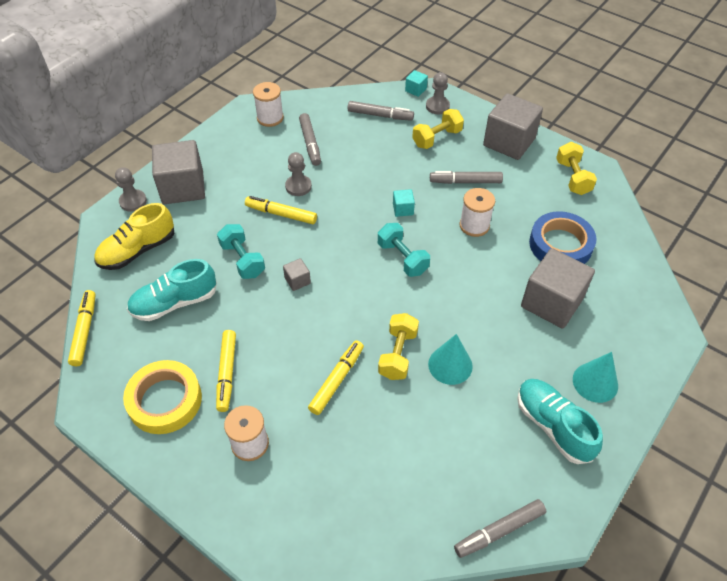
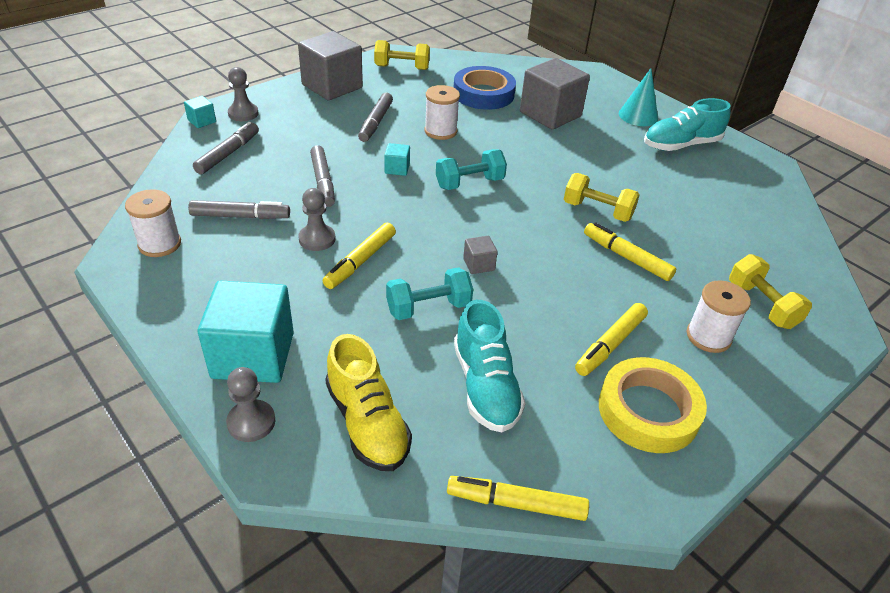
camera: 80 degrees left, 10 degrees down
grey cube [152,140,205,204] -> turquoise cube [198,280,294,383]
yellow marker [216,330,236,412] -> yellow marker turned 120 degrees clockwise [575,303,648,376]
yellow dumbbell [412,109,464,149] -> yellow dumbbell moved to [729,254,812,329]
turquoise cone [428,334,473,385] -> none
grey marker [454,499,546,558] -> grey marker moved to [310,145,335,207]

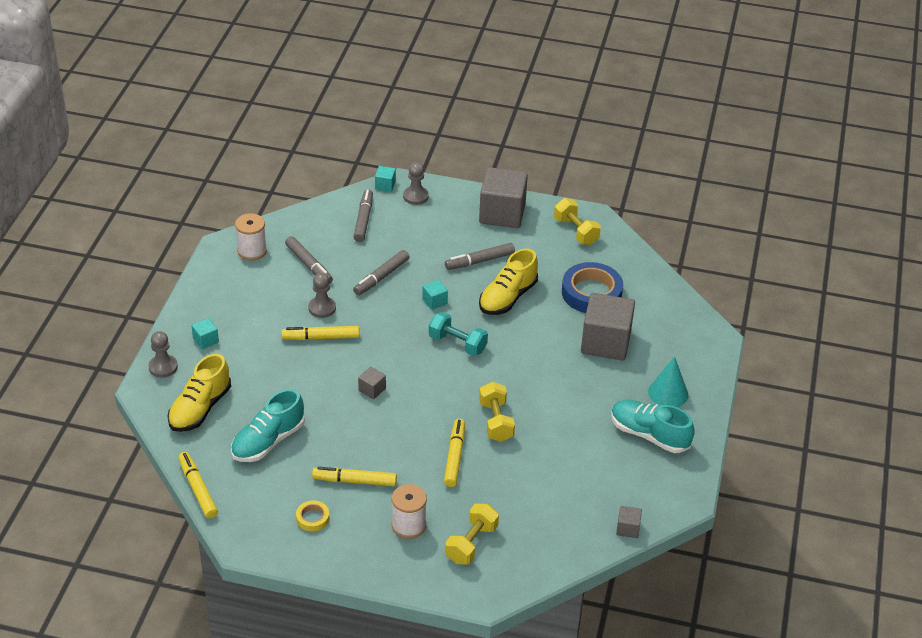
camera: 55 degrees right, 0 degrees up
grey marker [193,122,259,174] -> grey marker turned 75 degrees counterclockwise [353,189,373,242]
turquoise cube [198,280,294,383] -> turquoise cube [192,318,219,349], size x0.43
turquoise dumbbell [386,267,473,320] -> none
white spool [425,85,460,140] -> yellow shoe [479,249,538,315]
yellow tape [599,357,707,453] -> yellow tape [296,500,329,531], size x0.48
none -> grey cube [616,506,642,538]

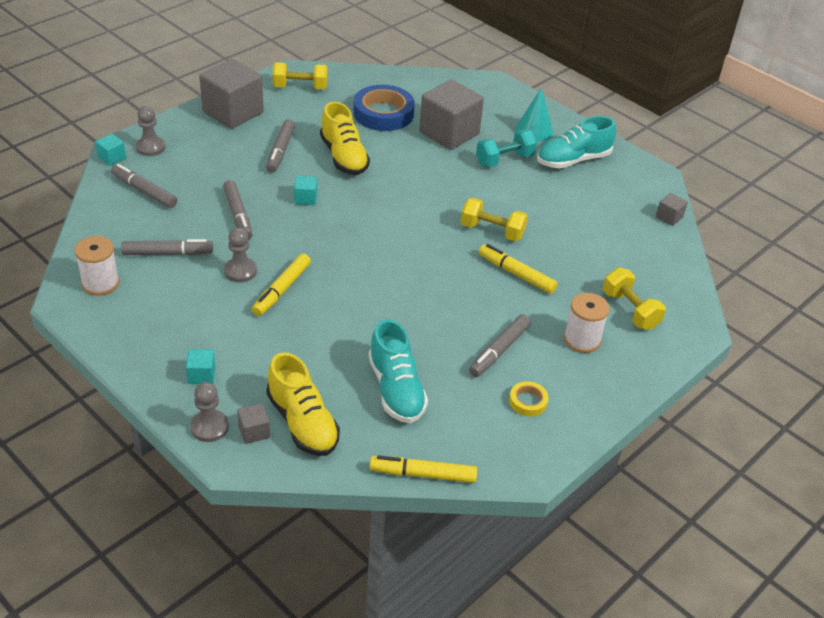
camera: 60 degrees left, 0 degrees up
yellow marker [312,467,397,486] -> grey marker [469,314,531,377]
grey cube [358,367,386,399] -> grey cube moved to [237,403,270,444]
turquoise dumbbell [429,312,488,356] -> turquoise dumbbell moved to [476,130,537,167]

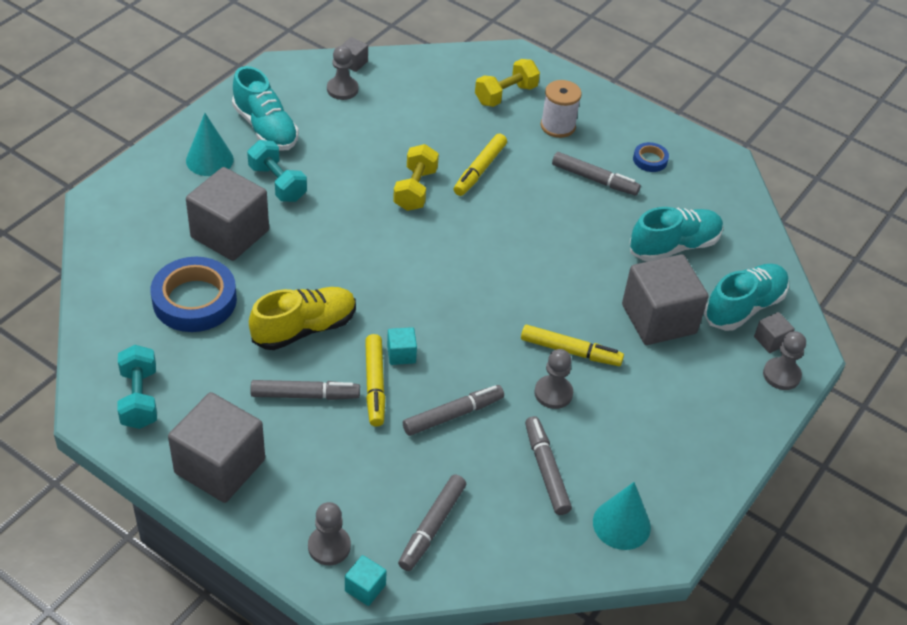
camera: 100 degrees left, 5 degrees up
white spool [74,236,120,295] -> turquoise cone [593,482,651,550]
turquoise cube [186,349,215,384] -> none
yellow shoe [266,352,340,456] -> turquoise shoe [704,264,789,331]
yellow dumbbell [273,62,328,89] -> turquoise dumbbell [118,345,157,429]
yellow marker [369,455,477,483] -> yellow marker moved to [365,334,385,427]
yellow tape [509,381,549,416] -> blue tape [633,142,669,172]
none -> grey pawn [327,46,358,100]
none -> grey cube [622,254,709,345]

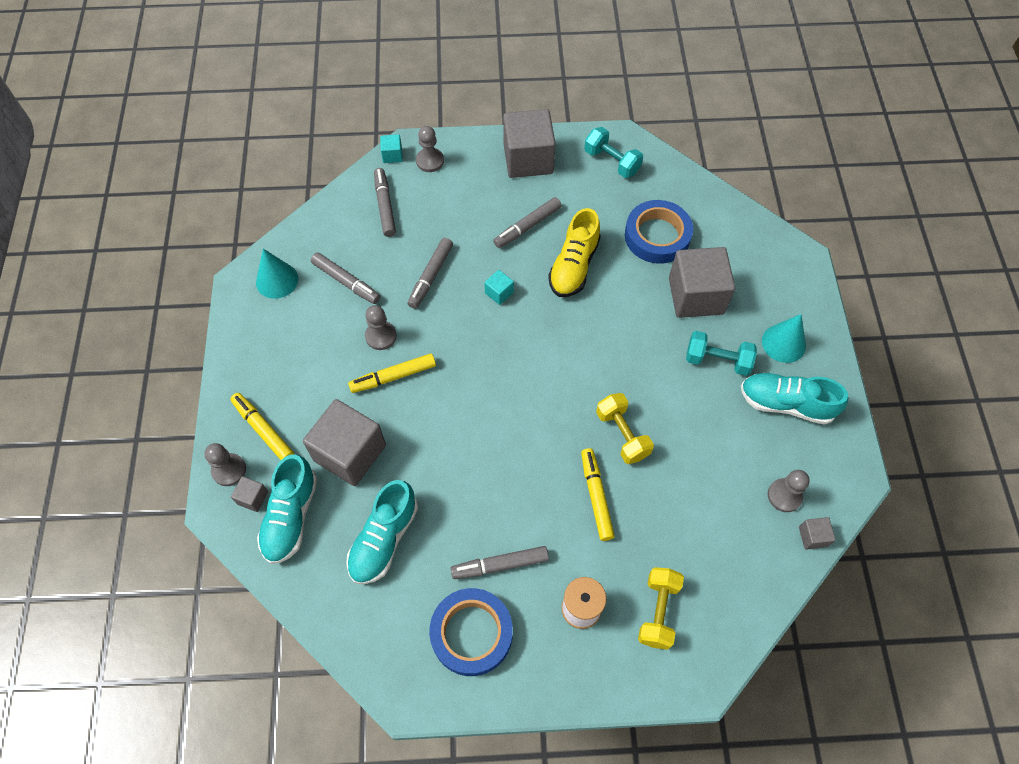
camera: 145 degrees right, 15 degrees up
yellow marker [365,334,385,427] -> yellow marker moved to [231,393,294,460]
blue tape [633,142,669,172] -> blue tape [429,588,513,676], size x2.11

